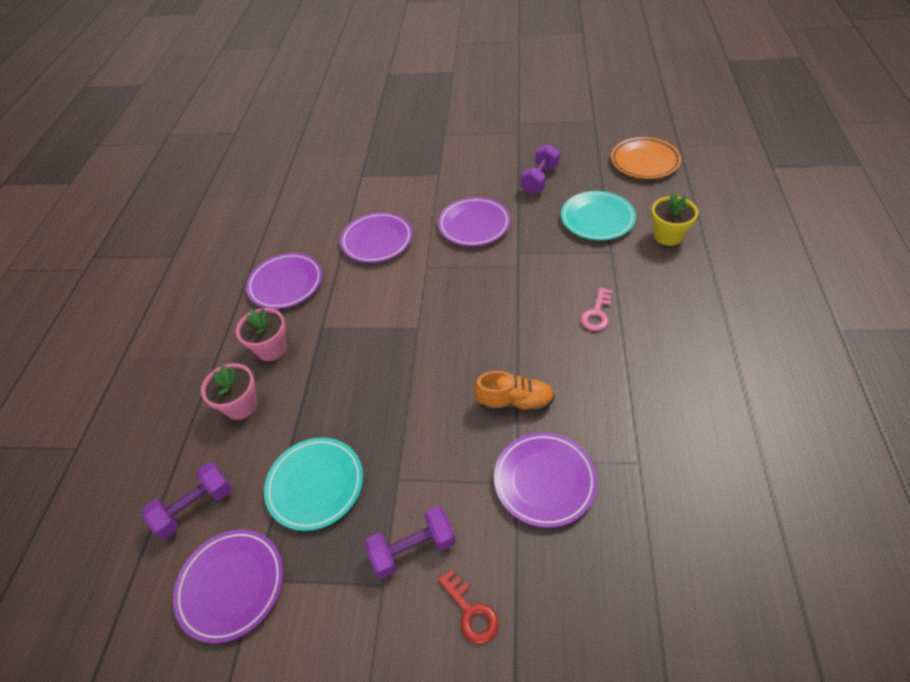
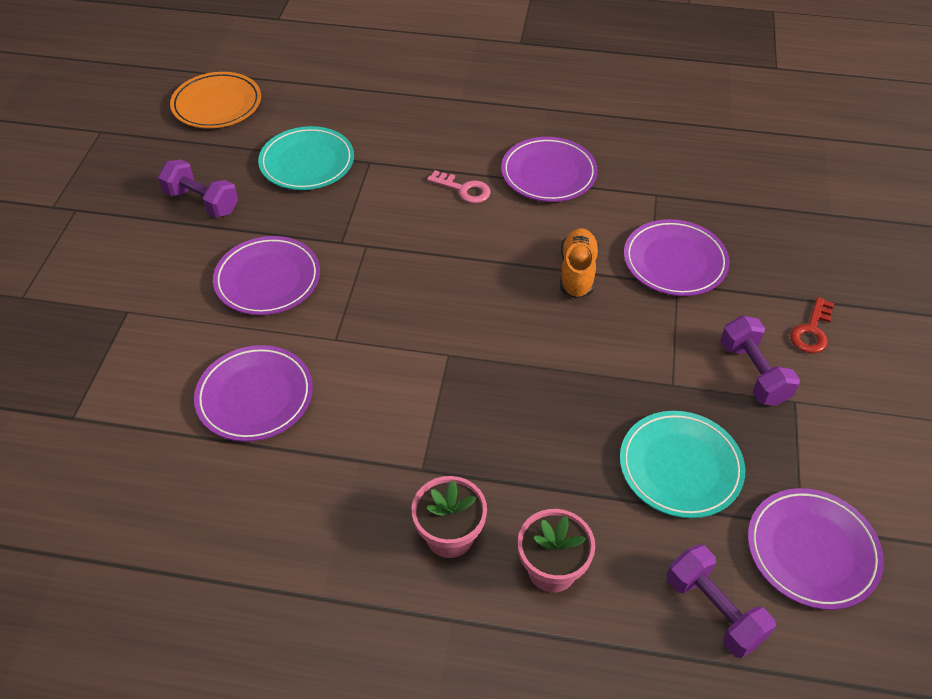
camera: 90 degrees left, 0 degrees up
purple plate [246,253,322,309] -> purple plate moved to [501,137,598,202]
red key [438,569,499,644] -> red key turned 150 degrees clockwise [790,297,834,353]
yellow flower pot [651,193,698,246] -> none

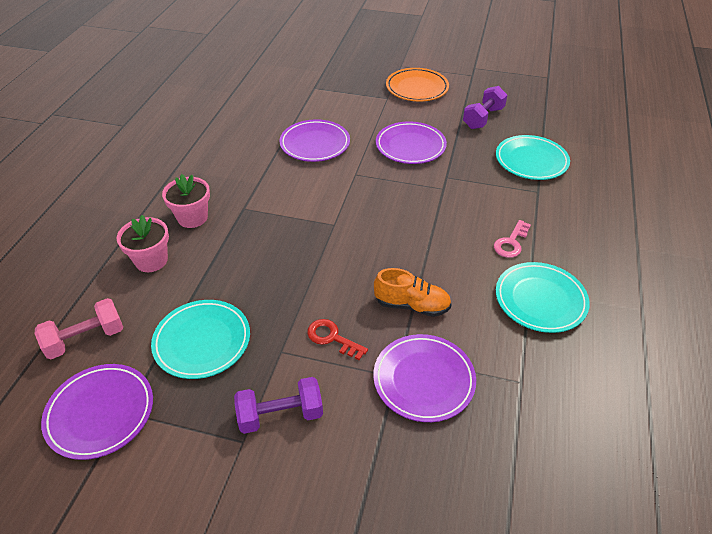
camera: 95 degrees right, 5 degrees down
orange plate [170,72,261,129] -> orange plate moved to [386,68,449,101]
purple plate [501,137,598,202] -> turquoise plate [496,262,590,333]
purple dumbbell [667,544,776,658] -> pink dumbbell [35,298,123,359]
red key [790,297,834,353] -> red key moved to [307,319,368,360]

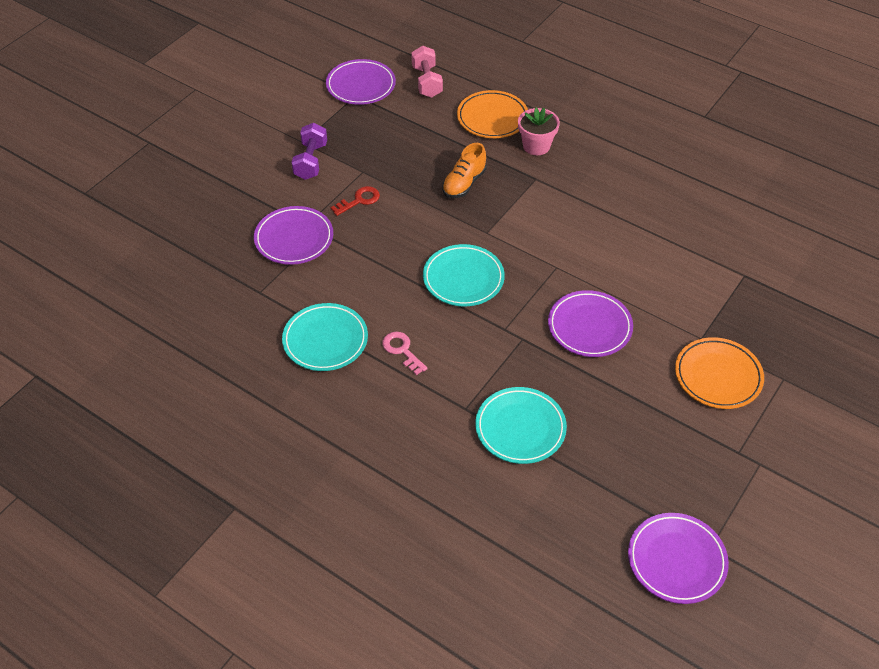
camera: 110 degrees right, 5 degrees up
pink flower pot [116,215,169,272] -> orange plate [457,90,528,138]
turquoise plate [151,300,250,379] -> turquoise plate moved to [423,244,505,306]
purple plate [279,119,350,162] -> purple plate moved to [628,513,729,604]
orange shoe [374,268,452,317] -> orange shoe moved to [442,143,487,198]
purple dumbbell [463,86,507,129] -> none

